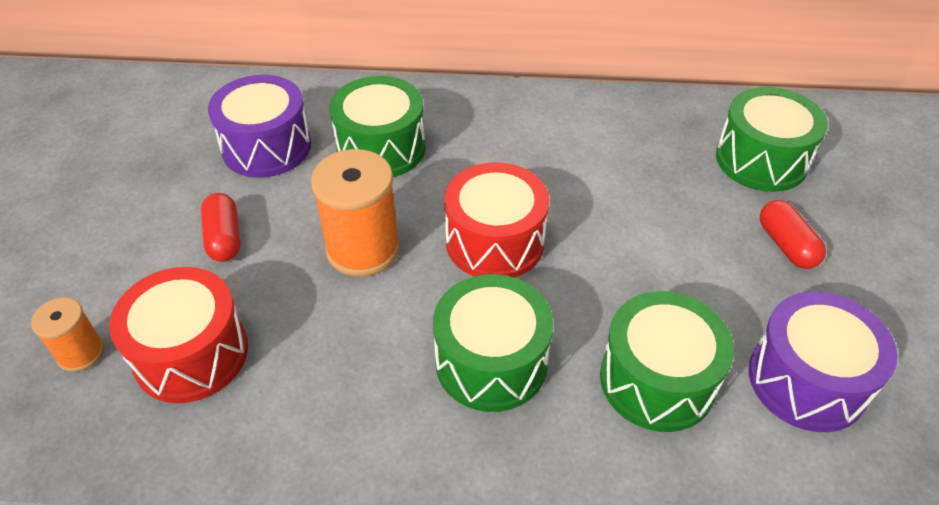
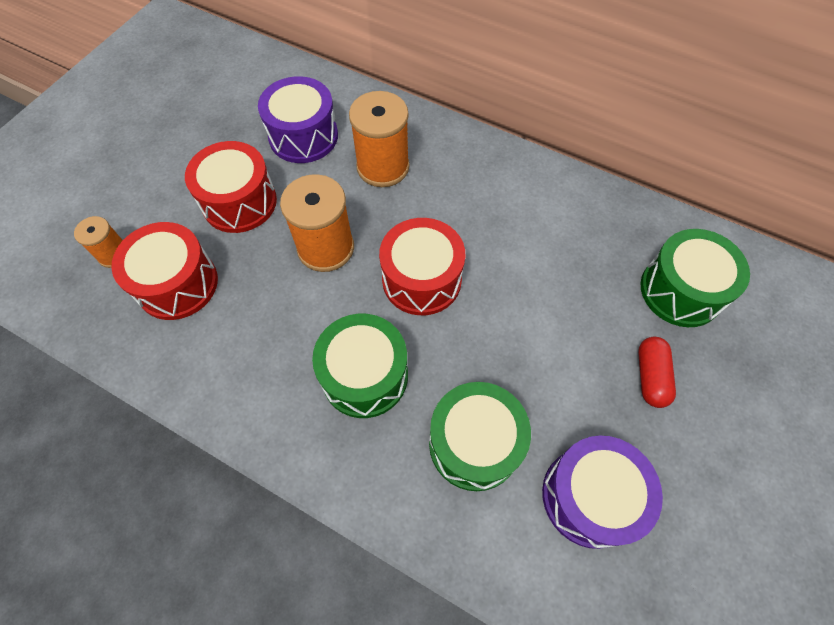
camera: 25 degrees right, 15 degrees up
red capsule [201,193,241,262] -> red drum [185,141,277,233]
green drum [330,76,426,177] -> orange spool [349,91,409,187]

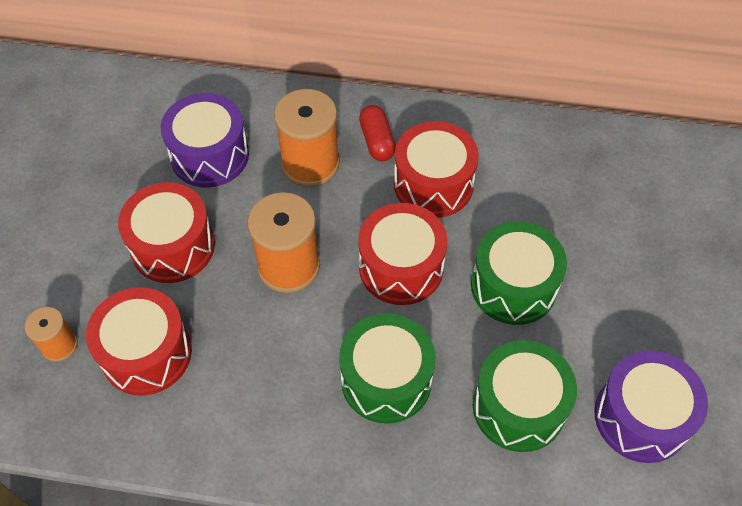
camera: 20 degrees left, 5 degrees down
red capsule [638,337,676,408] -> red capsule moved to [359,105,396,161]
green drum [641,229,750,327] -> green drum moved to [471,221,567,325]
none -> red drum [394,121,479,218]

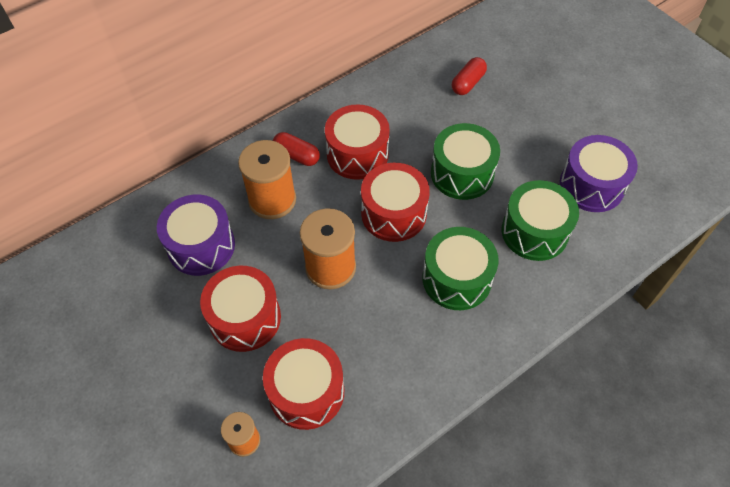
camera: 45 degrees left, 0 degrees up
none -> red capsule [452,57,487,95]

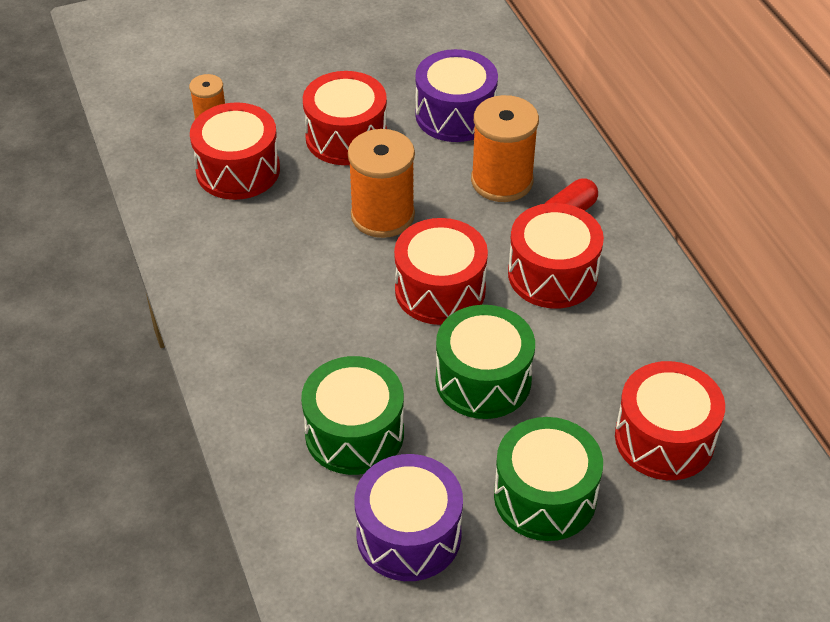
camera: 105 degrees right, 10 degrees down
green drum [423,227,499,310] -> green drum moved to [494,417,603,541]
red capsule [452,57,487,95] -> red drum [615,361,725,480]

